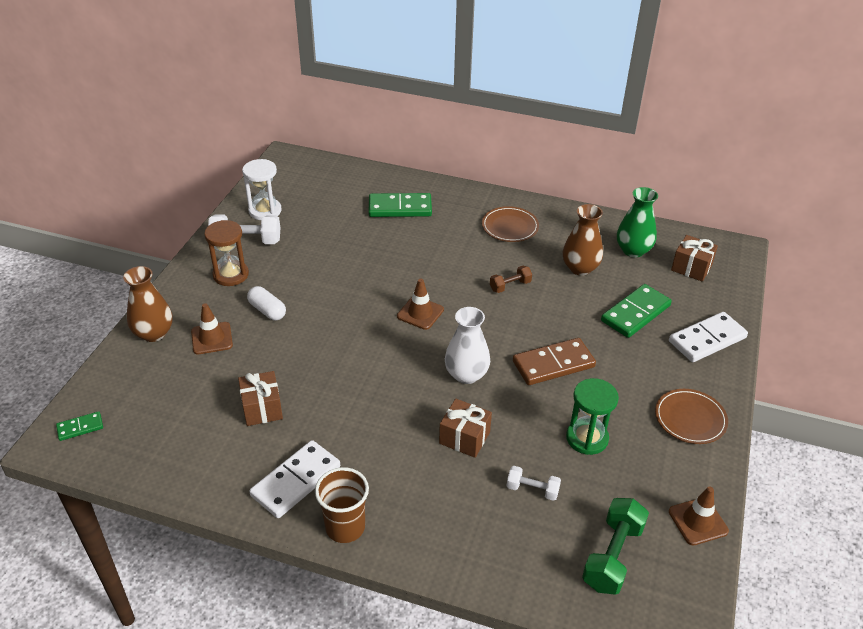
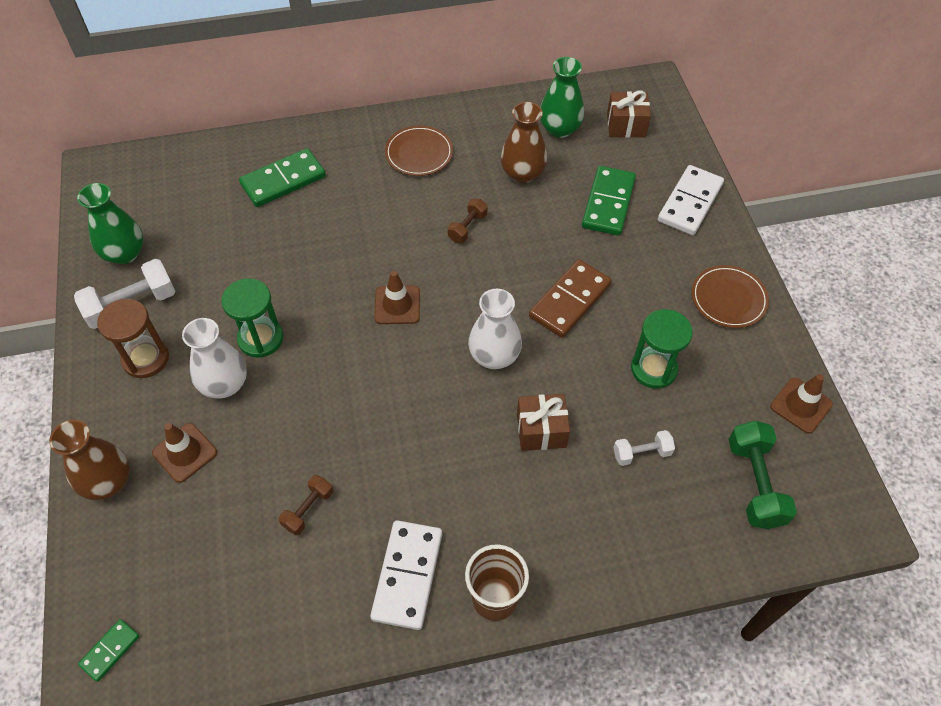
camera: 30 degrees left, 15 degrees up
brown gift [238,371,283,426] -> brown dumbbell [279,475,333,535]
white hourglass [242,159,281,220] -> green vase [77,183,144,264]
white capsule [247,286,286,320] -> white vase [182,318,247,399]
none -> green hourglass [221,278,283,358]

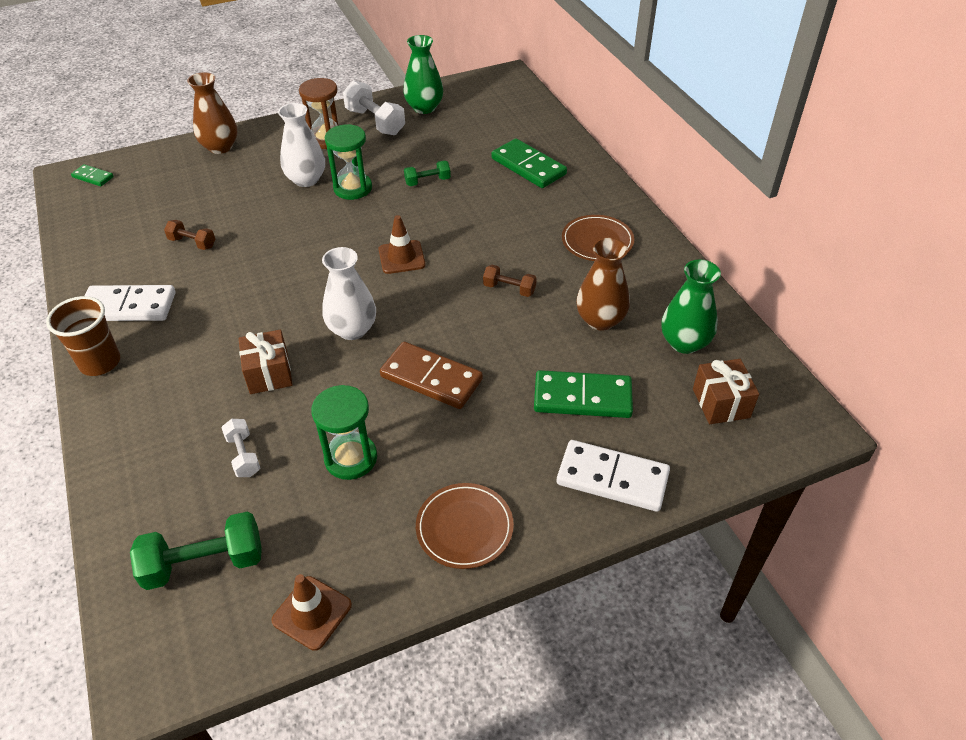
camera: 80 degrees right, 10 degrees down
brown traffic cone [152,423,217,483] -> none
none -> green dumbbell [404,160,451,186]

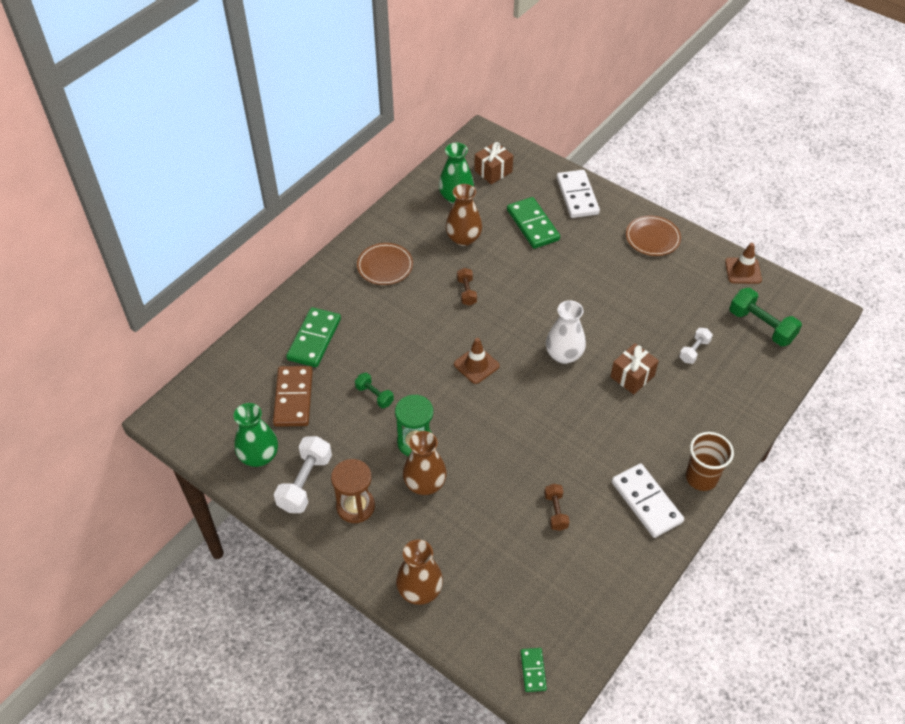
camera: 120 degrees left, 5 degrees up
white vase [278,103,325,187] -> brown vase [403,431,447,495]
green hourglass [311,385,377,480] -> none
brown domino [380,342,483,409] -> brown domino moved to [273,366,313,427]

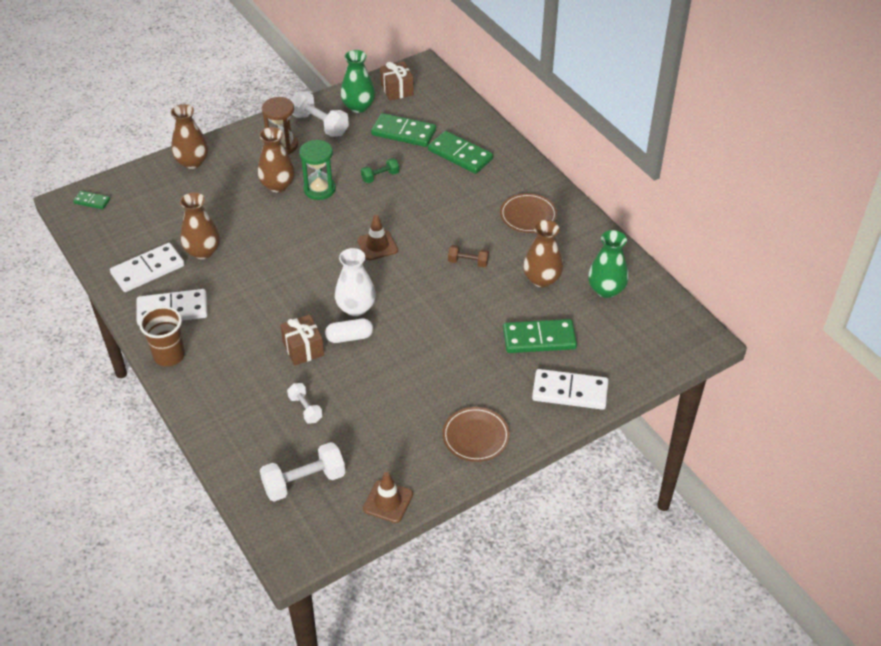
camera: 110 degrees right, 5 degrees down
brown domino [273,366,313,427] -> green domino [371,113,436,147]
brown gift [474,142,513,184] -> brown gift moved to [380,62,414,101]
brown dumbbell [544,484,570,531] -> brown vase [180,192,220,259]
green dumbbell [729,288,802,346] -> white dumbbell [260,442,345,502]
none -> white domino [110,243,185,292]
none -> white capsule [325,319,373,343]

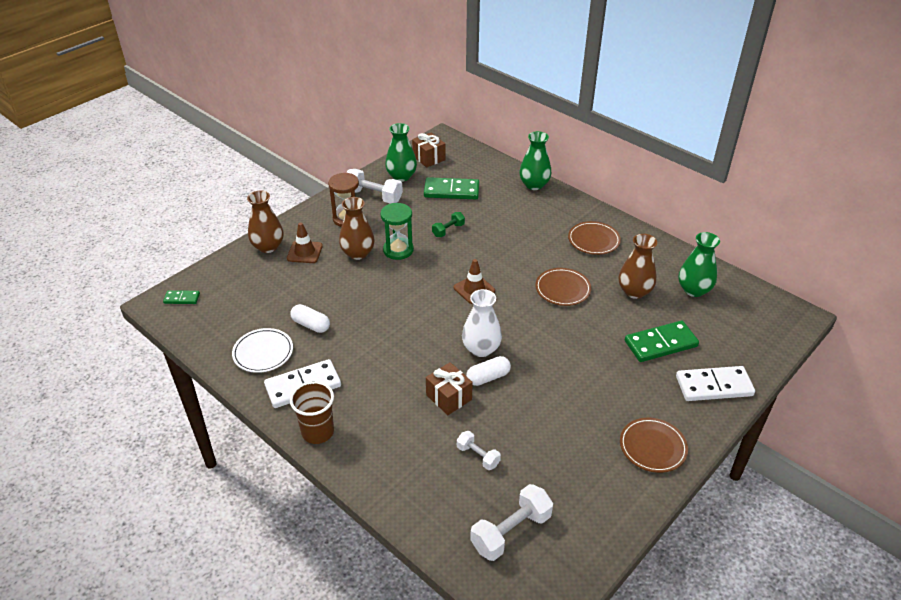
camera: 15 degrees left, 5 degrees down
white domino [110,243,185,292] -> white plate [232,328,293,373]
brown vase [180,192,220,259] -> white capsule [290,304,330,333]
brown traffic cone [363,472,413,523] -> brown traffic cone moved to [287,222,323,263]
green domino [428,131,493,174] -> none
brown dumbbell [448,245,489,268] -> brown plate [535,268,591,306]
none -> green vase [519,131,551,190]

